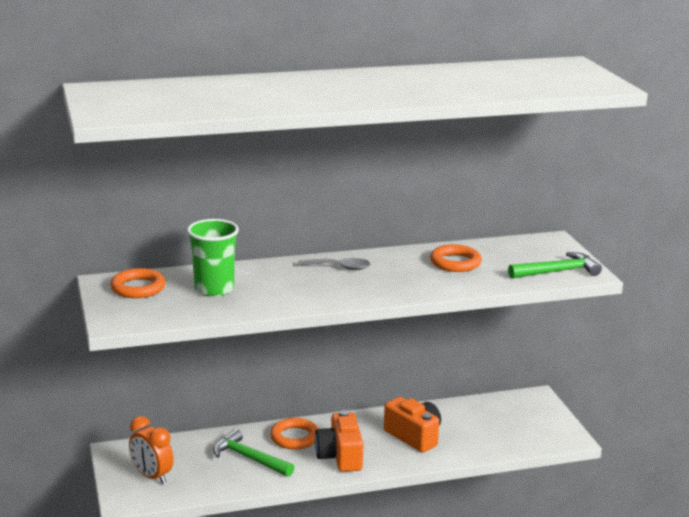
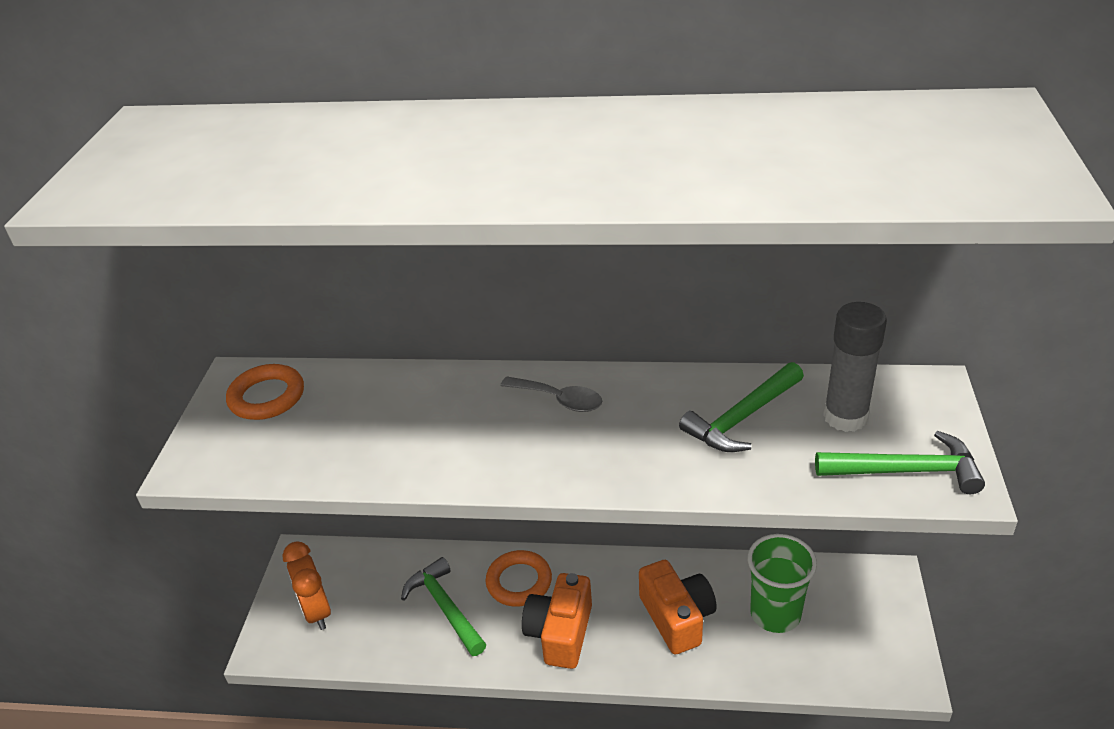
camera: 25 degrees right, 15 degrees up
green cup [187,219,239,297] -> green cup moved to [748,534,817,633]
orange ring [430,245,482,272] -> green hammer [679,362,804,452]
none -> grey glue stick [823,302,887,432]

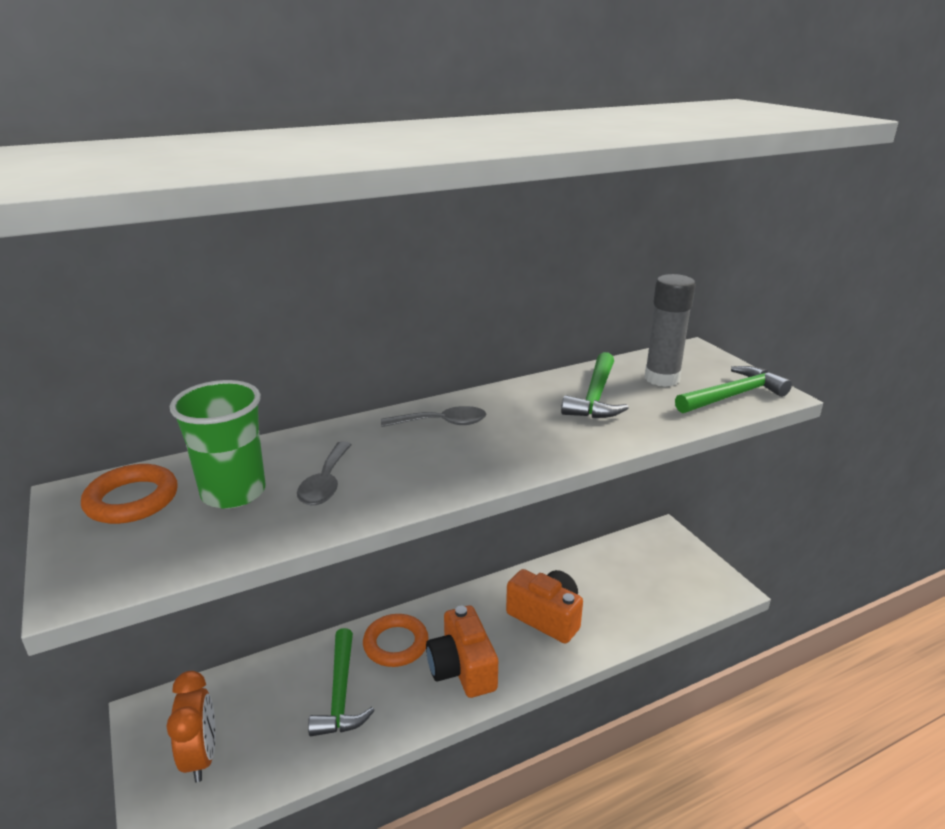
camera: 35 degrees left, 10 degrees down
orange clock [282,541,331,630] -> orange clock turned 135 degrees counterclockwise [166,671,216,782]
green hammer [401,557,486,656] -> green hammer turned 120 degrees counterclockwise [308,628,375,736]
green cup [748,534,817,633] -> green cup moved to [170,380,266,509]
none -> grey spoon [297,442,352,505]

